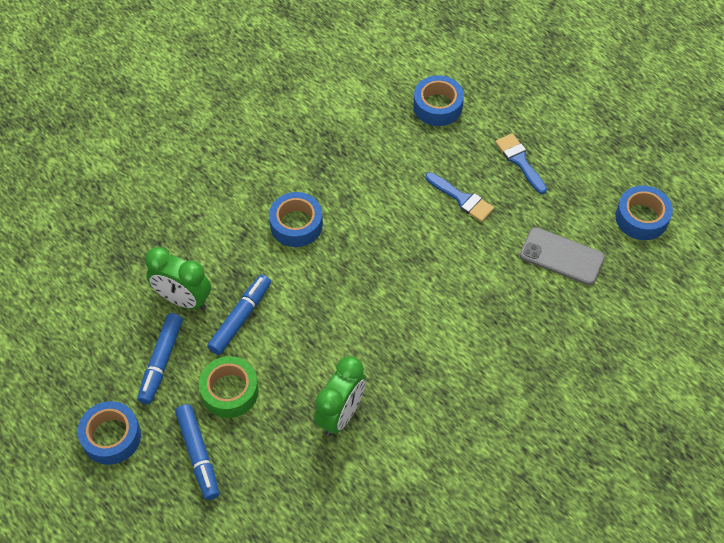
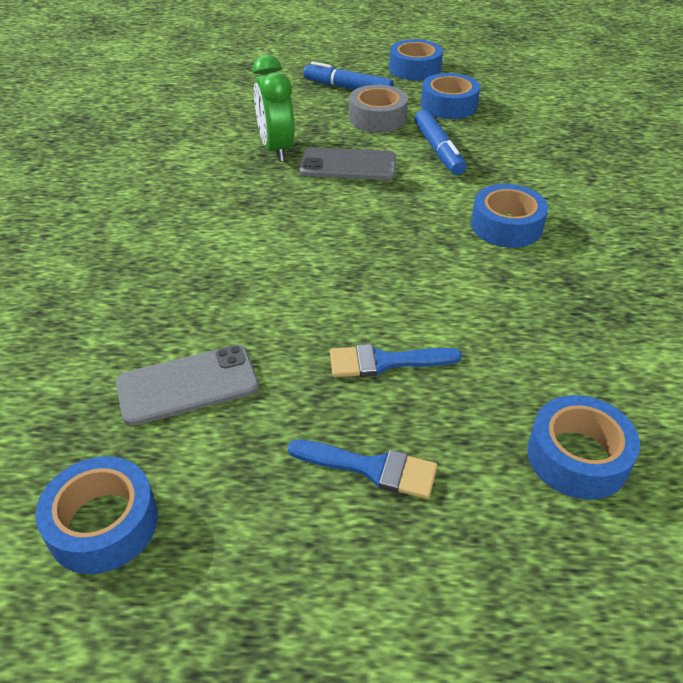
camera: 135 degrees right, 15 degrees down
blue marker [137,313,183,404] -> blue tape [421,73,480,119]
green clock [145,247,211,310] -> none
green tape [199,356,259,418] -> grey tape [349,85,408,132]
none -> grey phone [300,147,396,180]

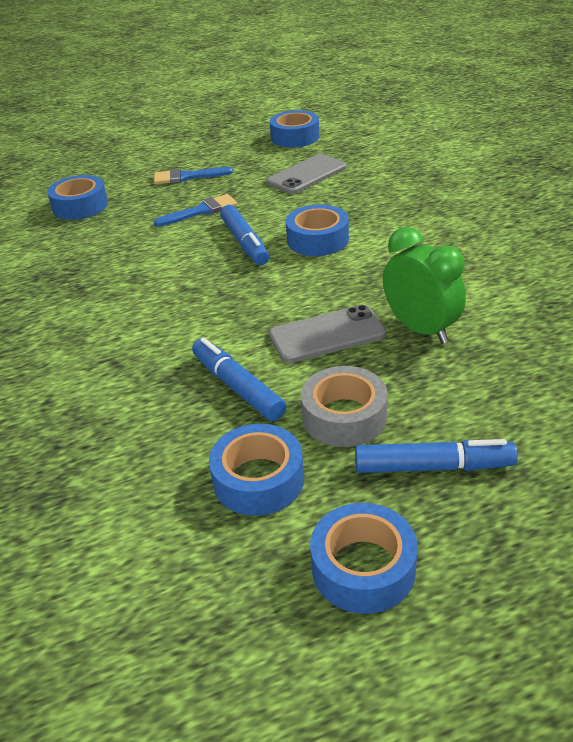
camera: 160 degrees right, 5 degrees down
blue tape [471,184,548,248] -> blue tape moved to [286,204,349,256]
none -> blue marker [220,205,269,265]

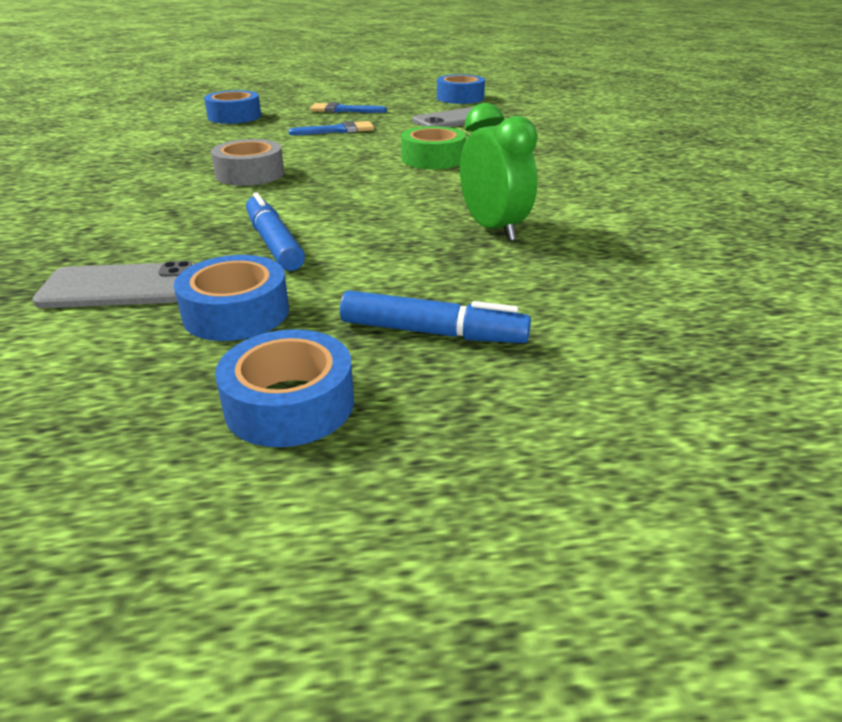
camera: 10 degrees right, 5 degrees down
blue marker [220,205,269,265] -> none
grey phone [269,305,386,363] -> grey phone moved to [33,261,194,308]
blue tape [286,204,349,256] -> green tape [401,126,466,169]
grey tape [301,366,388,447] -> grey tape moved to [211,139,284,186]

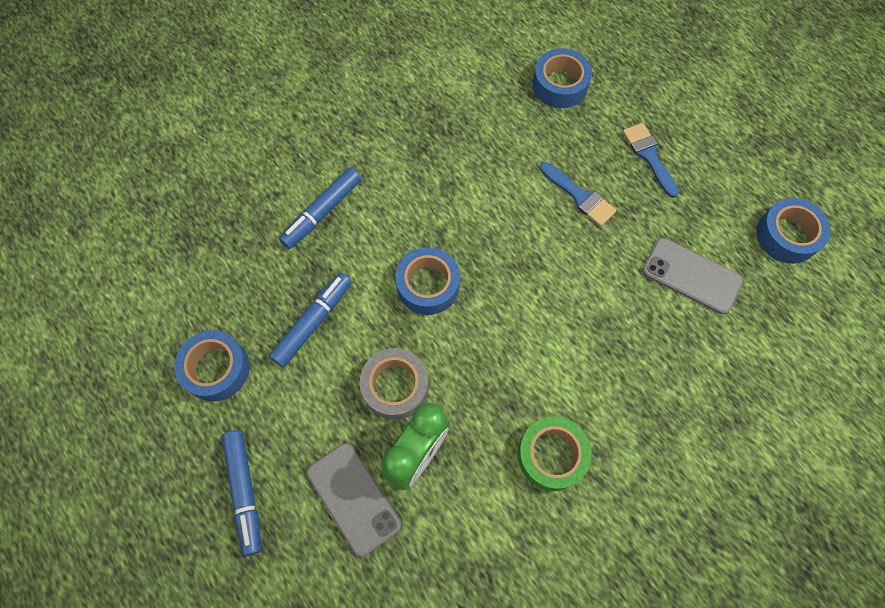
camera: 60 degrees right, 35 degrees up
grey phone [33,261,194,308] -> grey phone moved to [307,443,401,557]
grey tape [211,139,284,186] -> grey tape moved to [360,348,429,420]
blue tape [215,329,354,447] -> blue tape moved to [395,247,460,315]
green tape [401,126,466,169] -> green tape moved to [518,416,592,491]
none -> blue marker [279,168,361,249]

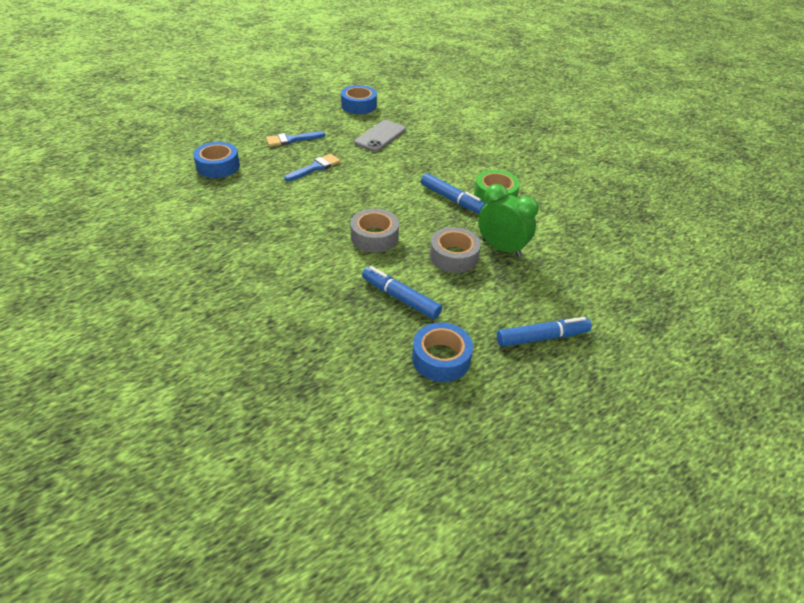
camera: 90 degrees left, 25 degrees down
blue marker [279,168,361,249] -> blue marker moved to [421,173,486,214]
grey phone [307,443,401,557] -> none
blue tape [395,247,460,315] -> grey tape [350,209,399,253]

